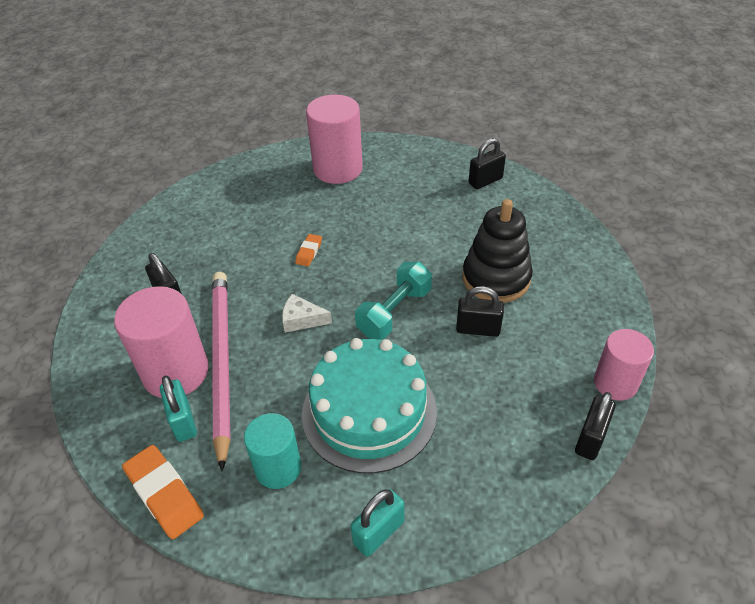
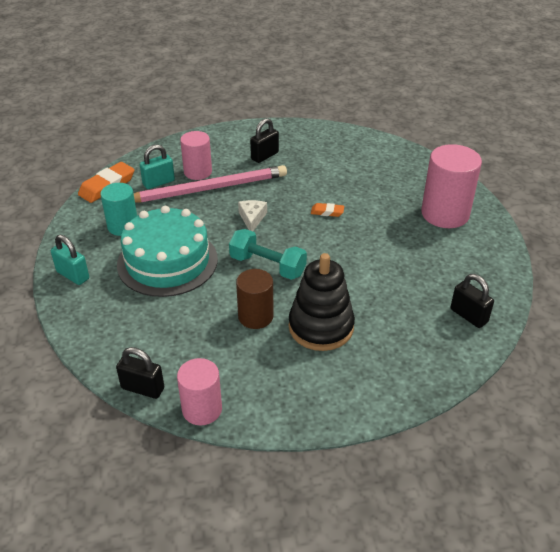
camera: 80 degrees right, 5 degrees down
pink cylinder [114,286,209,398] -> pink cylinder [180,131,212,180], size x0.63
black padlock [456,286,504,337] -> brown cylinder [236,269,274,329]

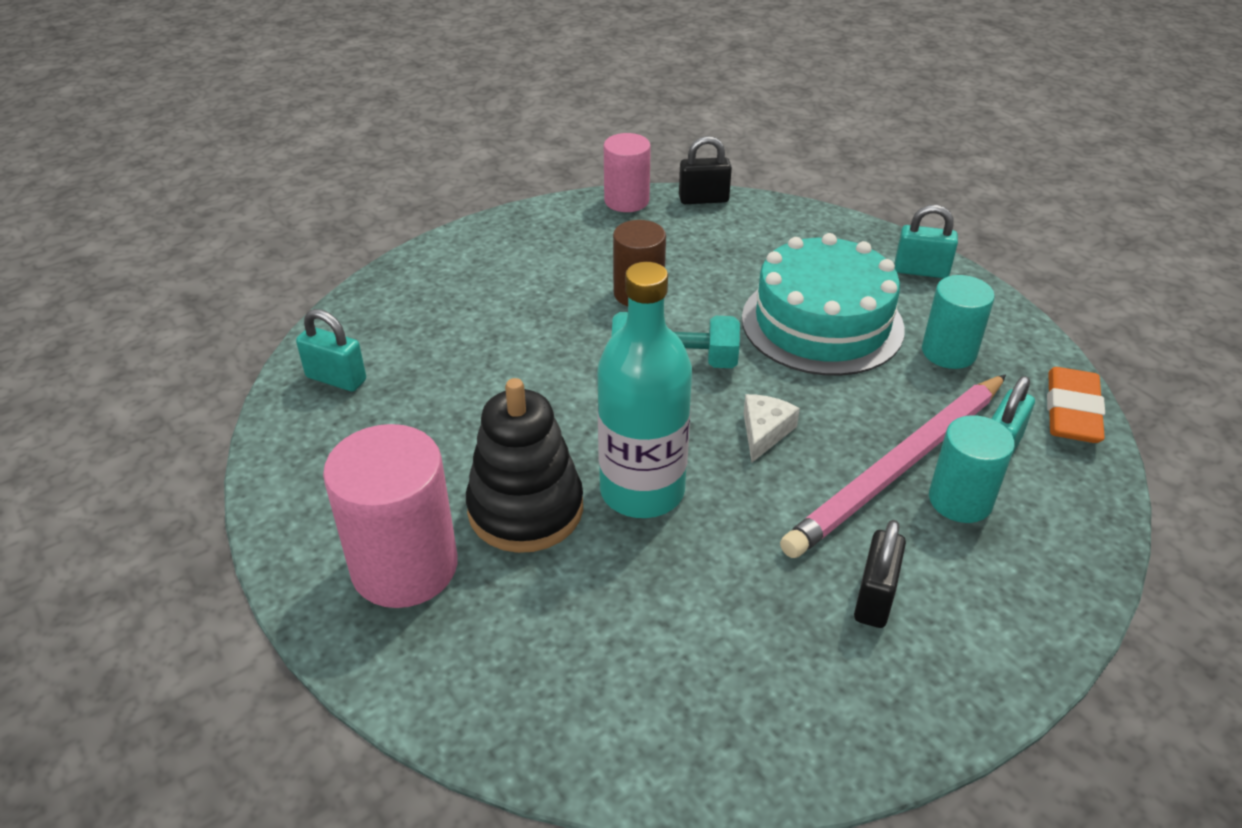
camera: 155 degrees right, 0 degrees up
pink cylinder [180,131,212,180] -> turquoise cylinder [929,415,1015,523]
white cheese [238,200,267,231] -> white cheese turned 135 degrees counterclockwise [744,394,800,462]
black stacking toy [289,253,355,351] -> black stacking toy moved to [466,378,583,553]
orange eraser [311,203,344,217] -> turquoise bottle [598,262,692,518]
black padlock [451,274,494,328] -> turquoise padlock [296,309,366,392]

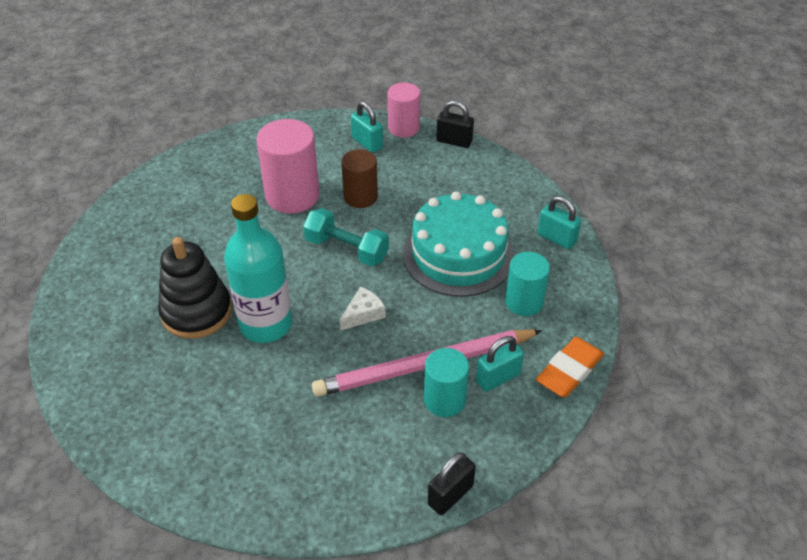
camera: 25 degrees right, 5 degrees up
turquoise padlock [296,309,366,392] -> turquoise padlock moved to [351,101,383,153]
pink cylinder [323,424,458,608] -> pink cylinder moved to [256,119,320,214]
black padlock [854,520,906,628] -> black padlock moved to [428,452,476,515]

